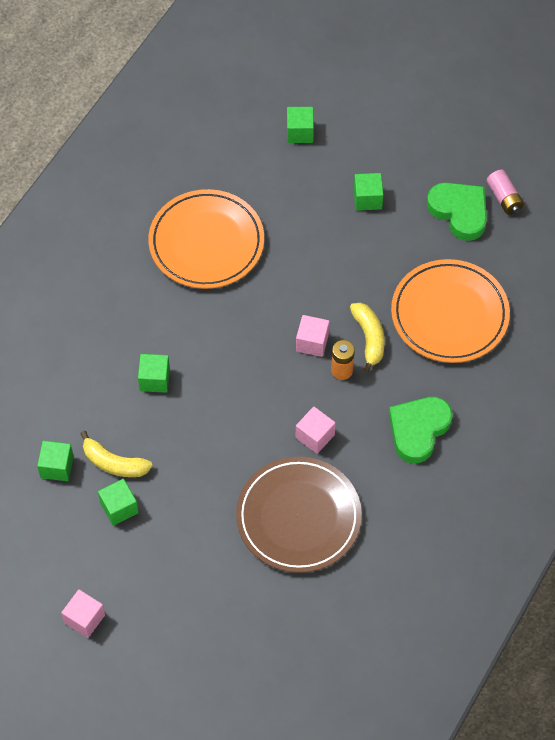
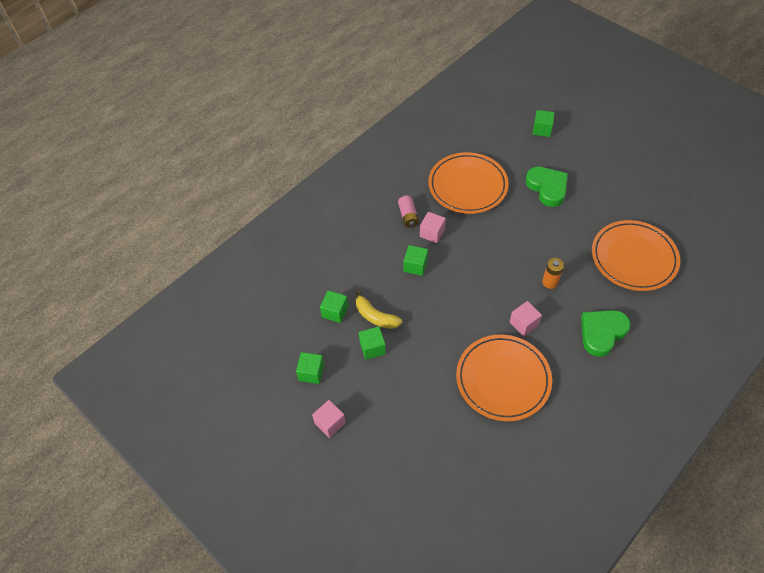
camera: 15 degrees right, 5 degrees down
brown plate [236,457,362,573] -> orange plate [456,335,552,421]
pink cube [296,315,330,357] -> pink cube moved to [420,212,446,243]
yellow banana [350,303,385,373] -> none
green cube [354,173,383,211] -> green cube moved to [296,352,324,384]
green heart [427,183,487,241] -> green heart moved to [526,167,568,207]
pink battery [487,170,524,215] -> pink battery moved to [398,196,419,228]

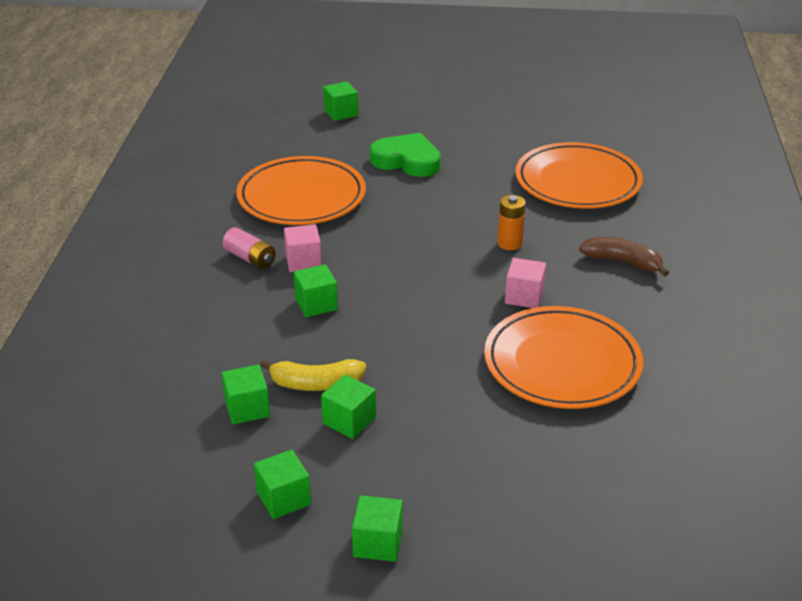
camera: 40 degrees left, 20 degrees down
pink cube [312,400,346,438] -> green cube [352,495,403,562]
green heart [581,310,631,357] -> brown banana [579,237,669,277]

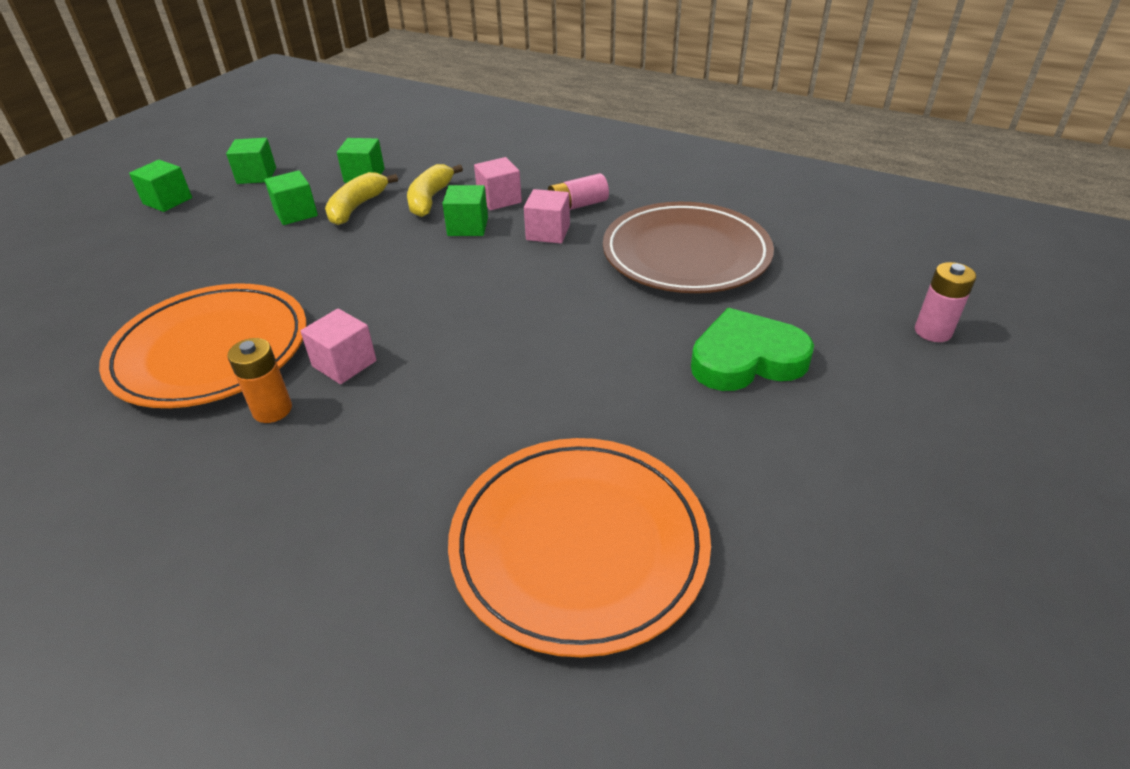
camera: 115 degrees right, 5 degrees up
orange plate [236,156,366,225] -> brown plate [603,202,774,293]
green cube [323,81,358,121] -> pink battery [915,262,976,342]
green heart [370,133,441,177] -> green heart turned 150 degrees counterclockwise [691,308,814,391]
orange battery [498,195,526,250] -> orange battery moved to [228,338,292,423]
brown banana [579,237,669,277] -> none
none -> yellow banana [407,164,463,217]
none -> pink cube [474,157,522,210]

